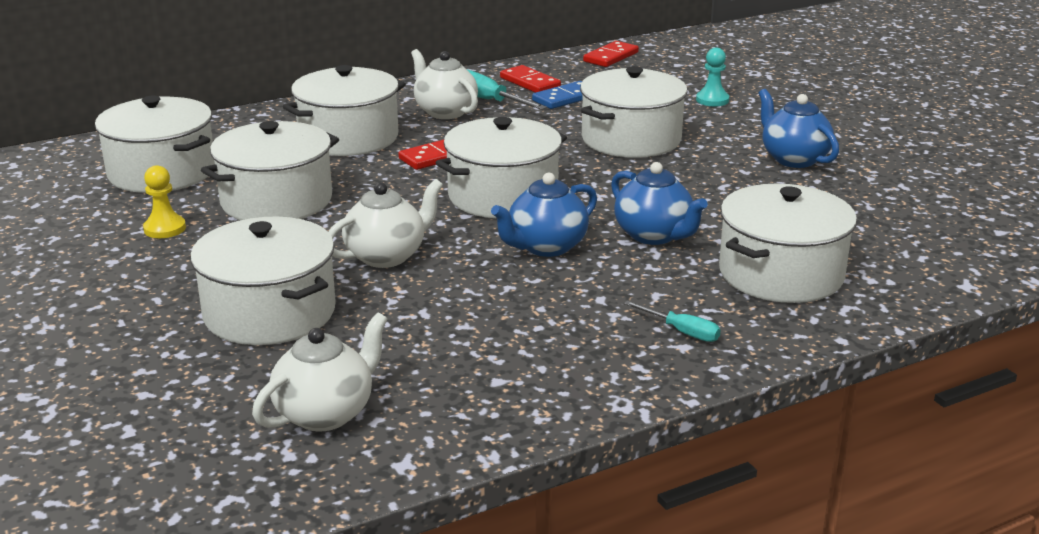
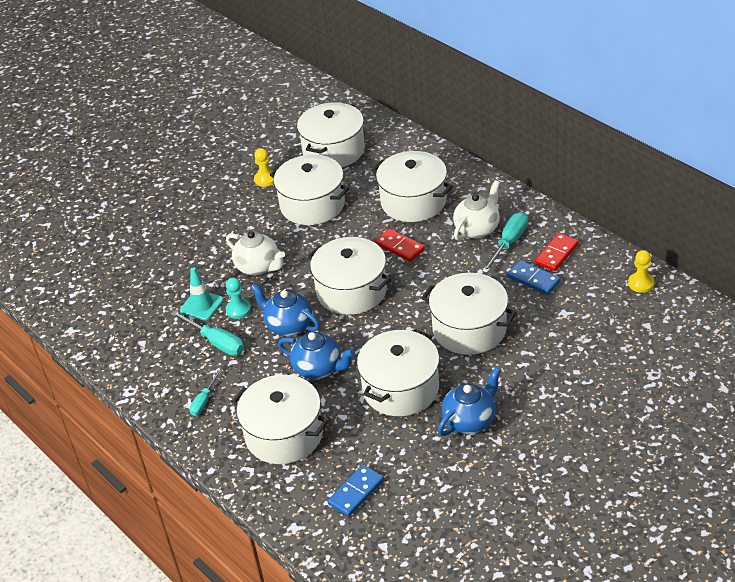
camera: 80 degrees right, 15 degrees up
white pot [190,217,336,345] -> white pot moved to [357,329,439,416]
white teapot [252,312,387,431] -> none
red domino [583,41,639,67] -> yellow pawn [628,250,654,293]
blue teapot [611,162,708,245] -> blue teapot turned 105 degrees counterclockwise [278,332,355,379]
turquoise pawn [696,47,729,106] -> turquoise pawn moved to [226,277,251,319]
none -> turquoise screwdriver [170,310,244,356]
none -> turquoise traffic cone [180,267,224,320]
none -> blue domino [328,465,384,517]

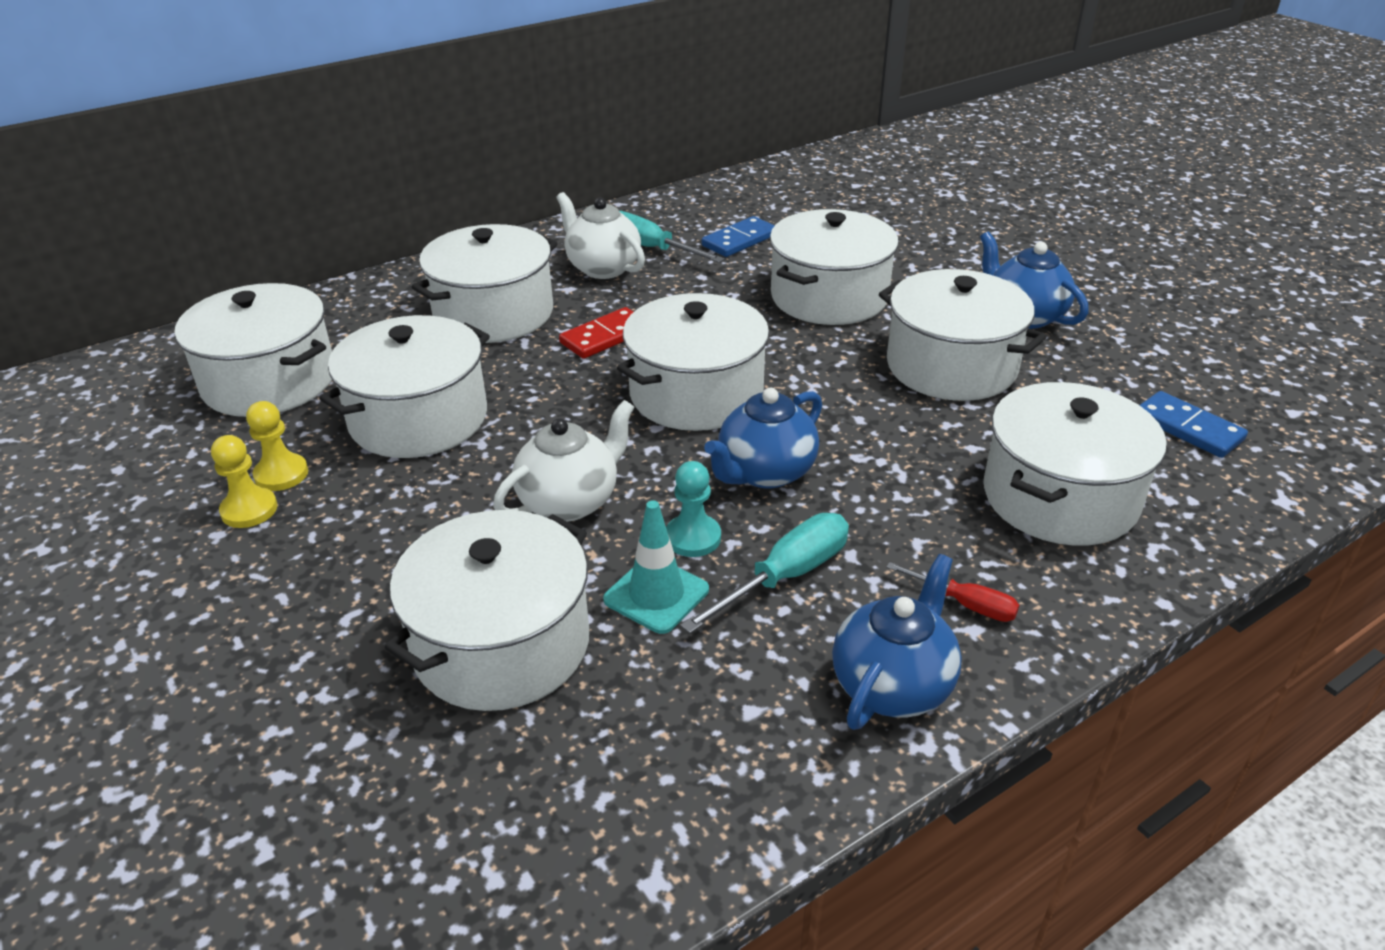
camera: 85 degrees left, 5 degrees down
turquoise screwdriver [189,370,221,416] -> red screwdriver [886,562,1019,622]
blue teapot [278,332,355,379] -> blue teapot moved to [832,554,962,730]
red domino [535,233,579,271] -> none
yellow pawn [628,250,654,293] -> yellow pawn moved to [211,435,277,528]
none -> white pot [385,510,589,711]

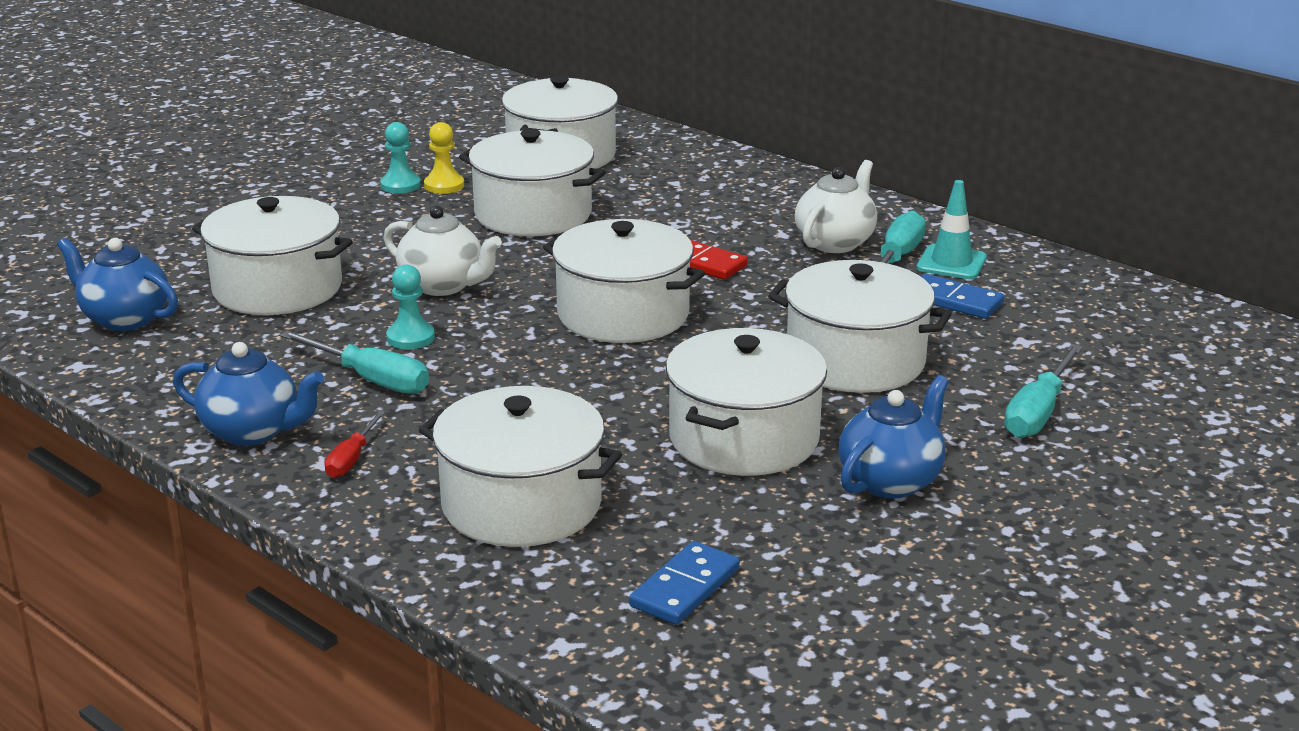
camera: 75 degrees right, 10 degrees down
yellow pawn [211,435,277,528] -> turquoise pawn [380,122,421,194]
white pot [412,224,558,343] -> none
turquoise traffic cone [603,500,709,634] -> turquoise traffic cone moved to [917,180,987,279]
blue teapot [704,388,822,488] -> blue teapot moved to [57,238,178,331]
none -> turquoise screwdriver [1004,344,1083,438]

